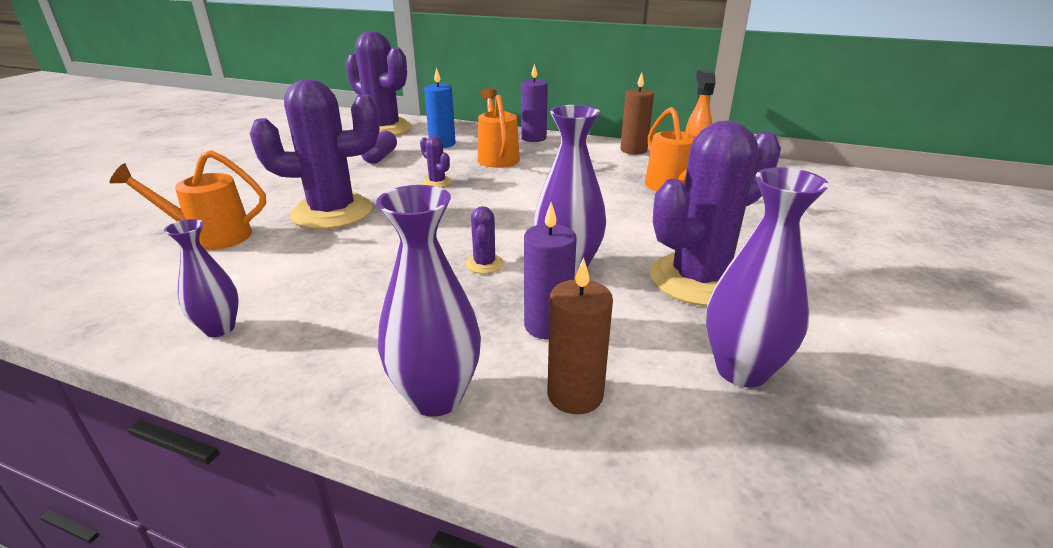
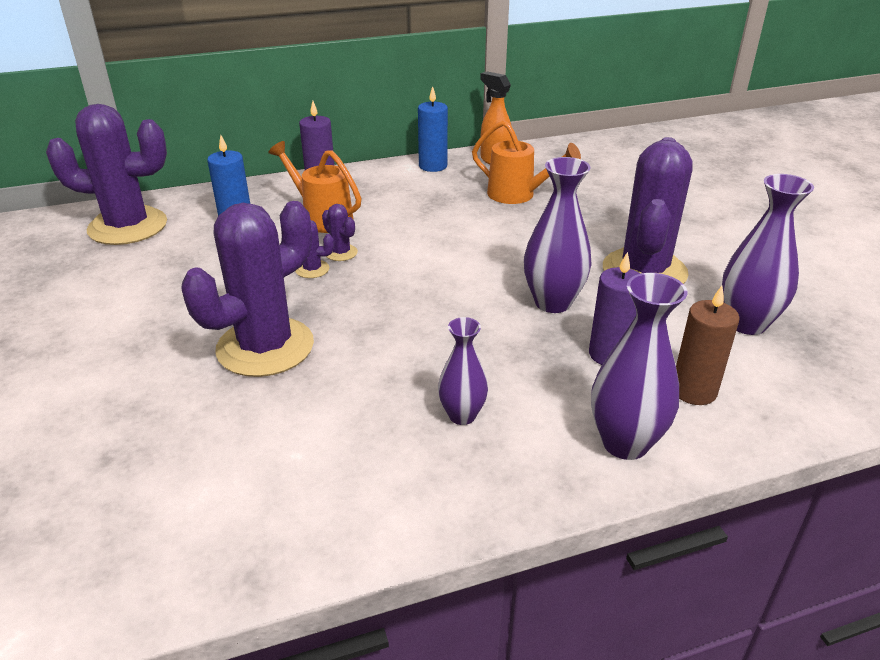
camera: 40 degrees left, 5 degrees up
orange watering can [110,150,266,250] -> none
purple vase [164,219,239,337] -> purple vase moved to [438,317,488,425]
purple capsule [361,130,397,164] -> none
purple cactus [465,206,504,274] -> purple cactus moved to [322,204,358,261]
brown candle [620,73,654,155] -> blue candle [418,86,448,172]

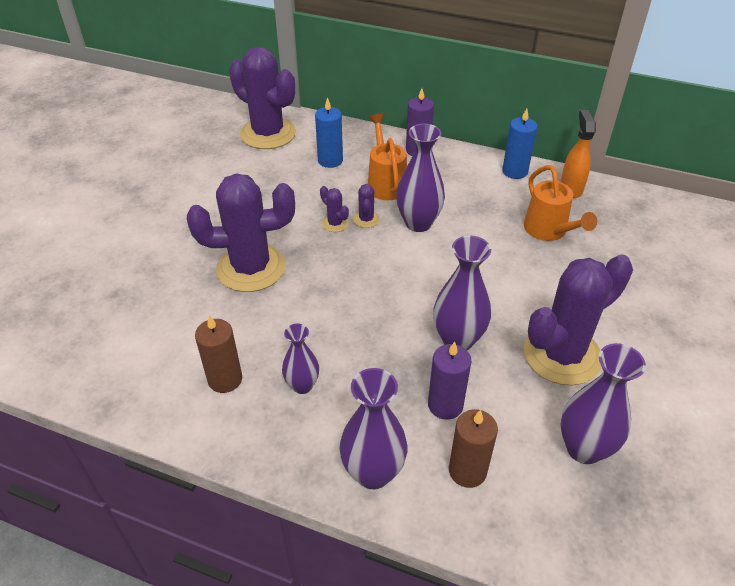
camera: 40 degrees right, 10 degrees up
none -> brown candle [195,315,242,393]
none -> purple vase [396,124,445,232]

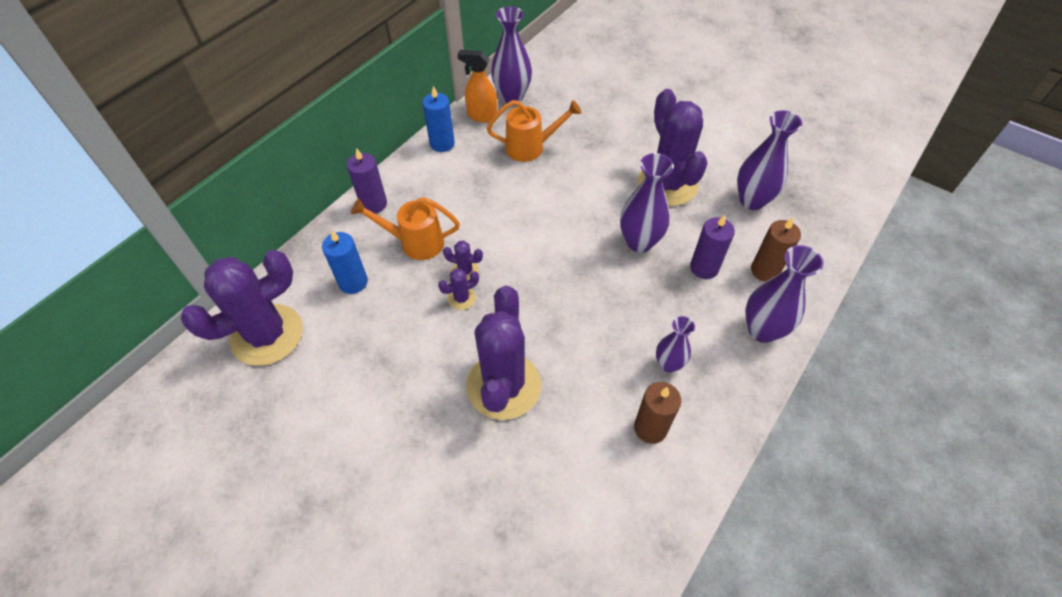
camera: 75 degrees left, 10 degrees up
purple vase [396,124,445,232] -> purple vase moved to [491,6,532,103]

